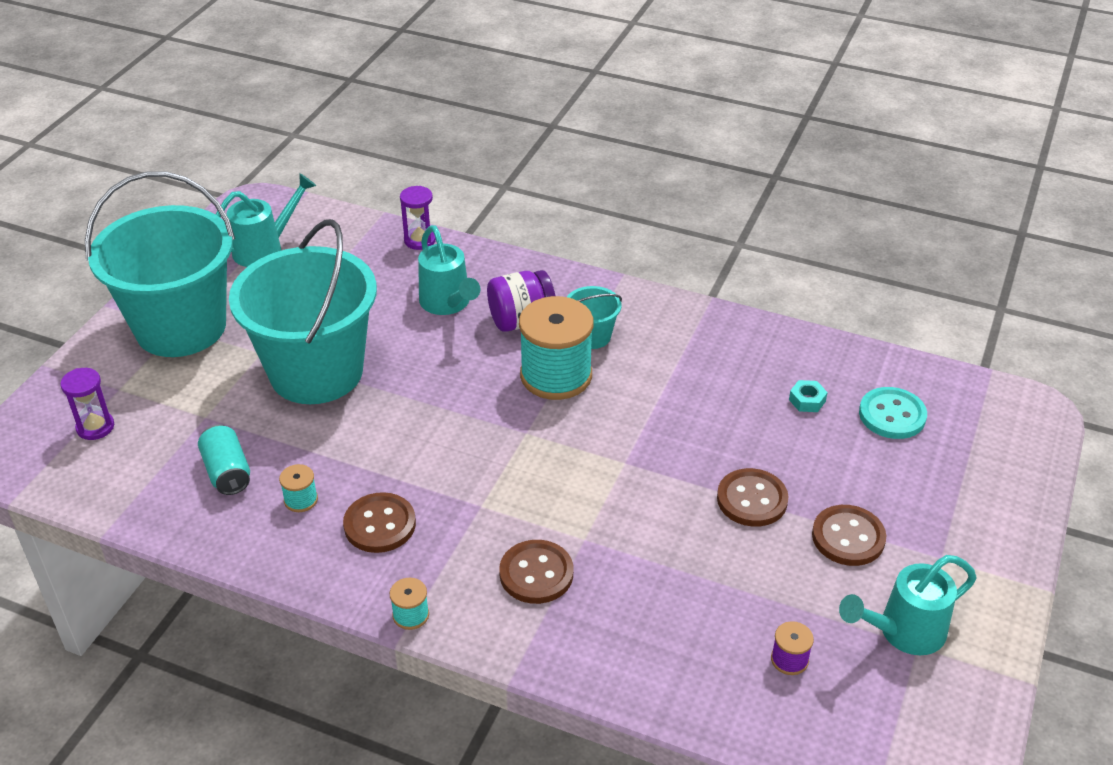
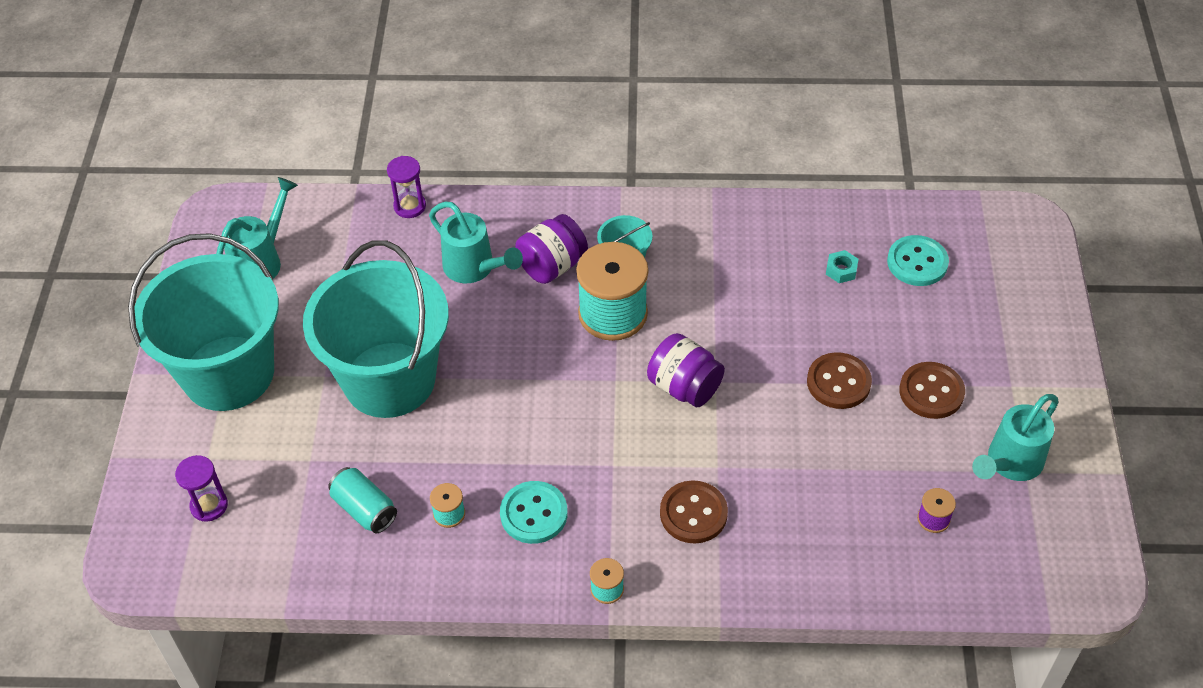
camera: 20 degrees left, 10 degrees up
brown button [343,492,416,553] -> turquoise button [500,481,568,544]
none -> purple jar [647,333,725,407]

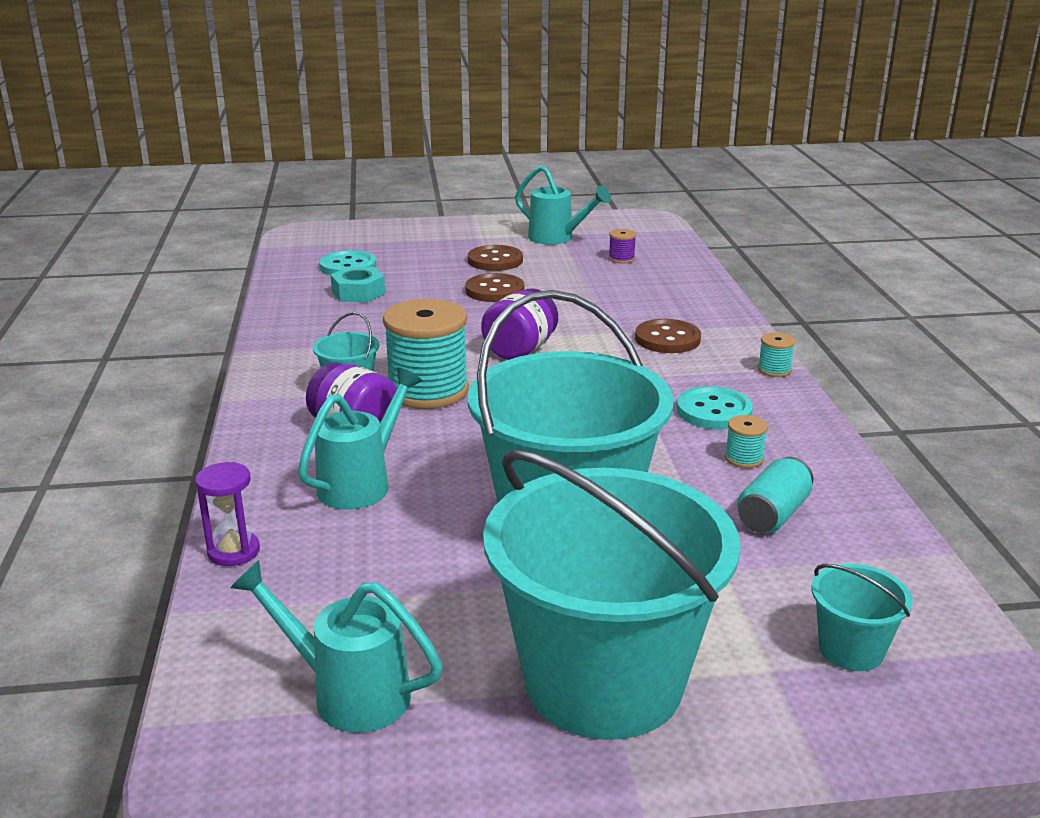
camera: 100 degrees left, 25 degrees down
purple hourglass [175,455,228,522] -> turquoise bucket [812,564,913,671]
turquoise nut [826,250,858,283] -> turquoise nut [330,267,385,302], size x1.61

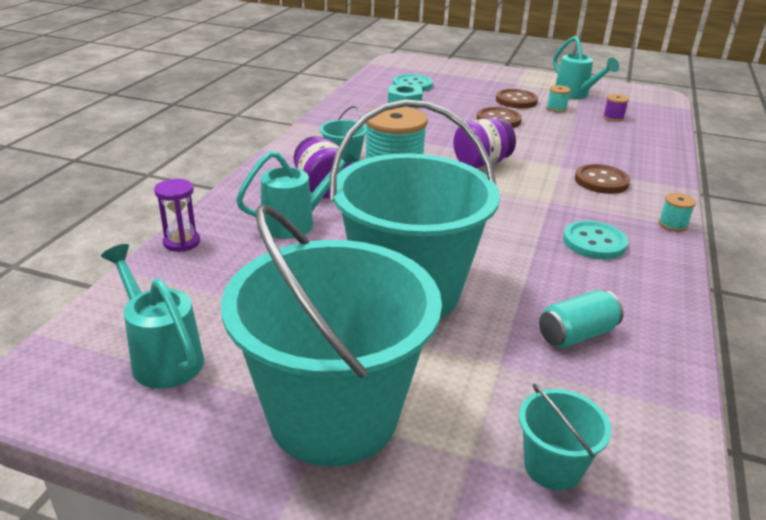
camera: 25 degrees right, 5 degrees up
turquoise spool [725,415,768,468] -> turquoise spool moved to [546,85,571,112]

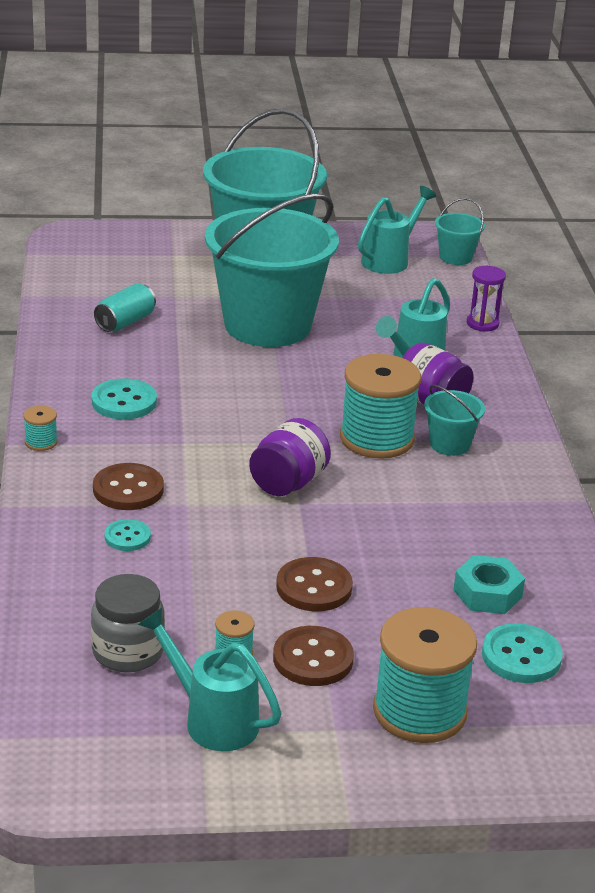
camera: 155 degrees right, 0 degrees up
turquoise watering can [101,244,204,389] -> turquoise watering can turned 75 degrees counterclockwise [358,186,436,274]
turquoise bucket [519,383,611,491] -> turquoise bucket moved to [435,198,485,265]
purple spool [603,94,629,122] -> grey jar [91,574,165,673]
none -> turquoise button [105,519,151,551]
none -> turquoise spool [373,607,477,743]

